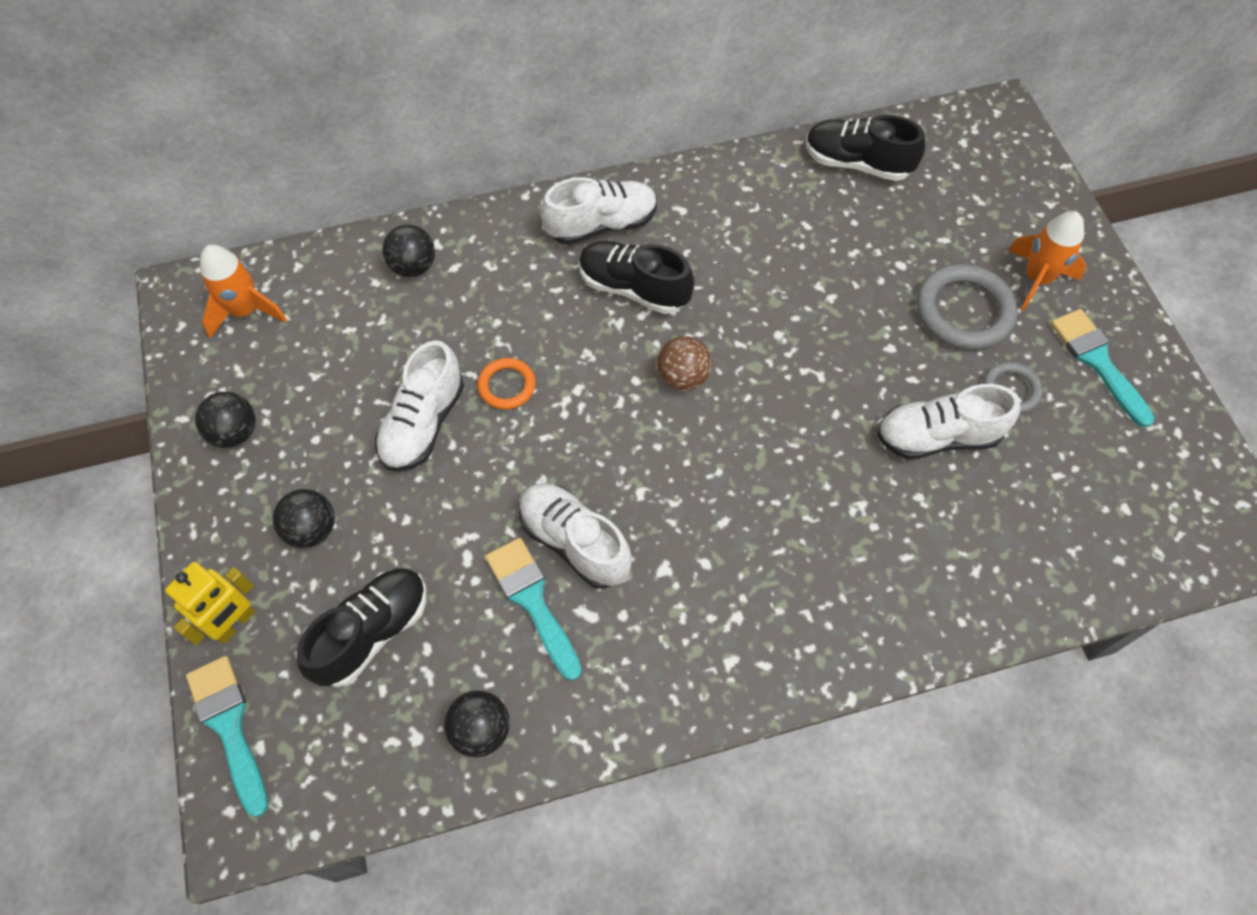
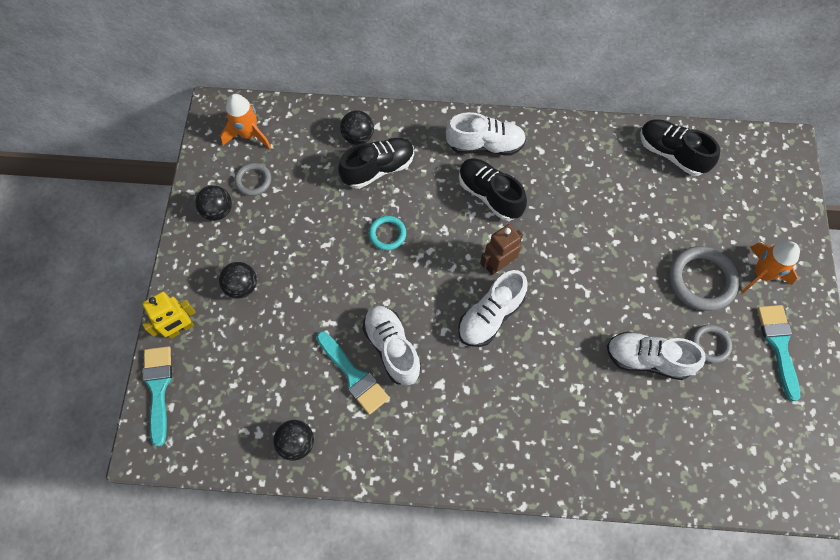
camera: 20 degrees right, 5 degrees up
black shoe [297,568,427,687] -> black shoe moved to [338,138,414,189]
white shoe [375,340,464,471] -> white shoe moved to [458,270,528,347]
orange ring [477,358,536,410] -> turquoise ring [369,216,406,250]
turquoise brush [485,538,582,681] -> turquoise brush turned 150 degrees clockwise [316,331,389,415]
brown ball [657,336,712,391] -> brown robot [480,224,523,275]
none -> grey ring [235,163,271,196]

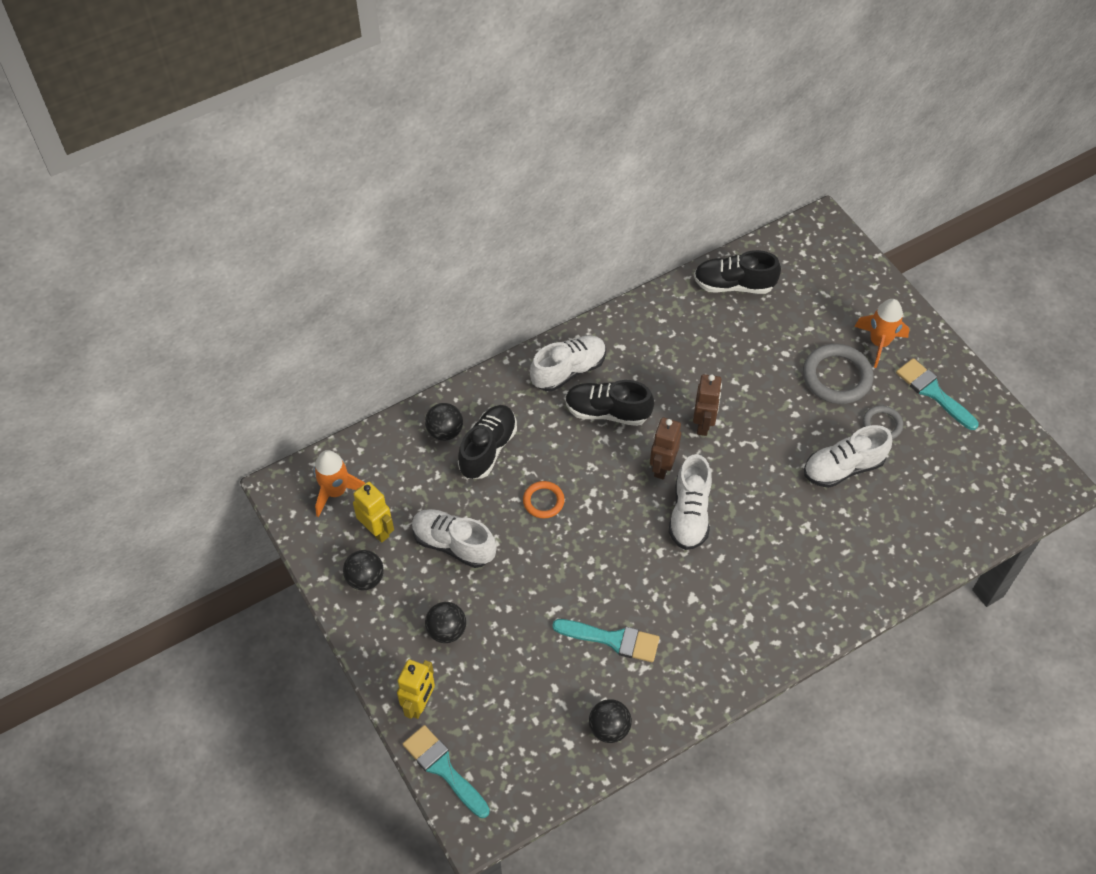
camera: 35 degrees left, 10 degrees down
grey ring [235,163,271,196] -> yellow robot [353,482,394,543]
white shoe [362,306,421,385] -> white shoe moved to [412,509,496,568]
turquoise ring [369,216,406,250] -> orange ring [523,481,565,518]
none -> brown robot [693,374,722,436]

